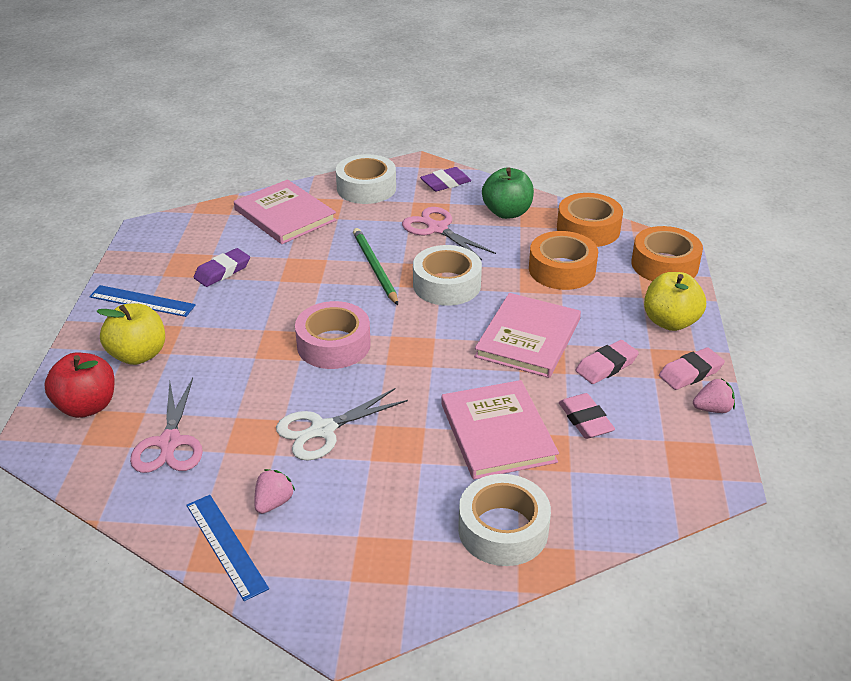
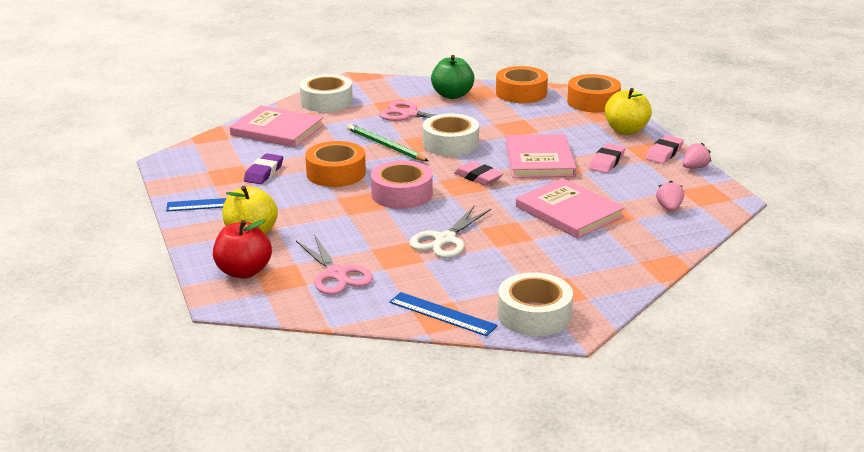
camera: 25 degrees left, 10 degrees down
pink strawberry [254,469,295,514] -> pink strawberry moved to [656,181,684,212]
purple eraser [420,167,471,191] -> none
white tape [458,474,551,566] -> white tape moved to [498,272,573,336]
orange tape [529,231,598,290] -> orange tape moved to [305,141,366,187]
pink eraser [559,393,615,439] -> pink eraser moved to [454,161,504,186]

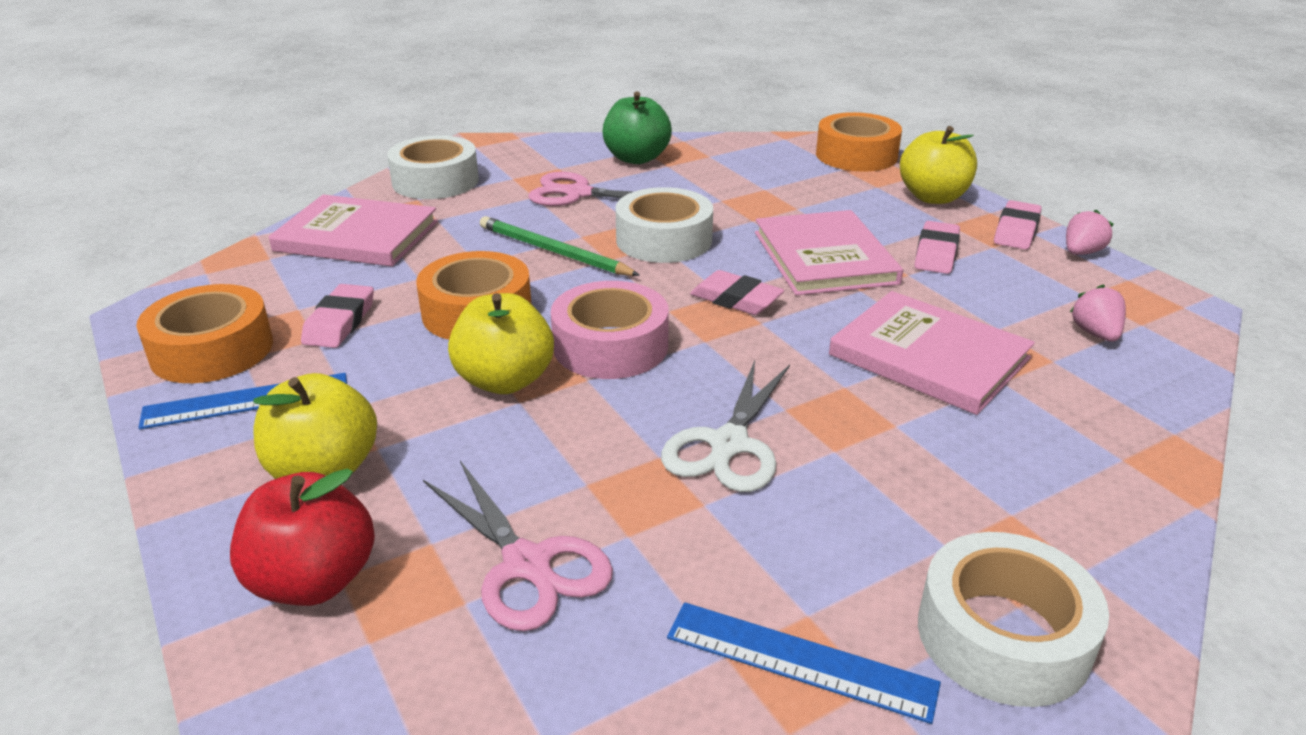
camera: 10 degrees left, 5 degrees up
purple eraser [244,153,283,184] -> pink eraser [301,284,374,348]
orange tape [496,66,548,103] -> orange tape moved to [136,284,273,383]
none -> yellow apple [448,293,554,394]

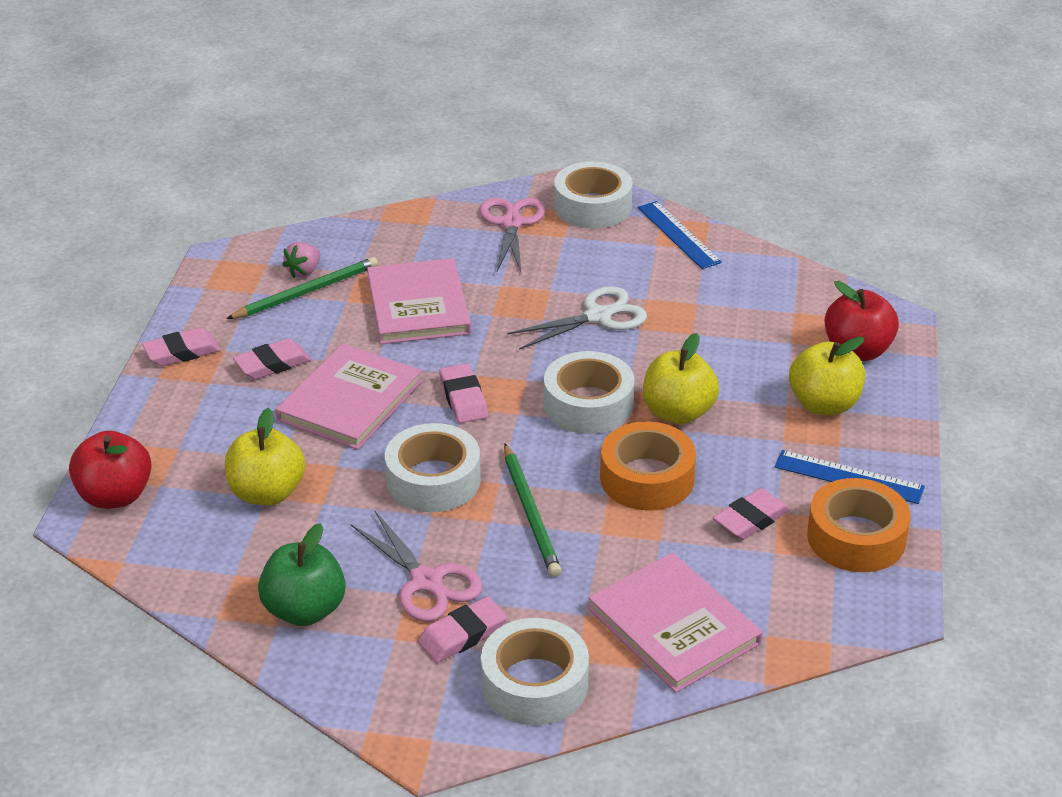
camera: 140 degrees left, 5 degrees up
pink scissors [423,461,613,631] -> pink scissors moved to [479,198,546,272]
pink tape [551,281,669,379] -> white tape [544,351,635,434]
orange tape [816,112,902,171] -> red apple [69,431,152,509]
yellow apple [900,126,977,204] -> yellow apple moved to [225,408,305,505]
pink strawberry [1066,210,1114,255] -> none
none -> green pencil [226,257,378,319]
none -> pink eraser [418,596,507,663]

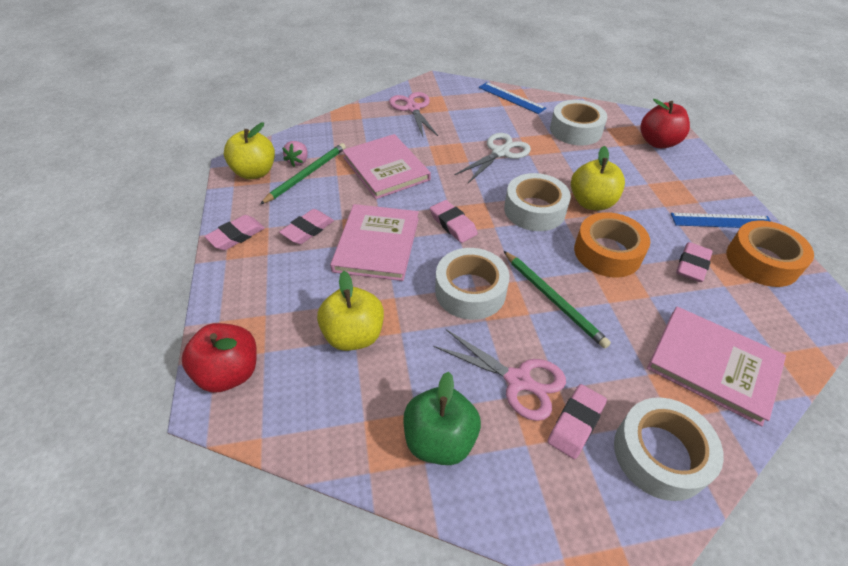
camera: 20 degrees left, 10 degrees up
white tape [554,162,633,228] -> white tape moved to [550,100,607,145]
yellow apple [789,336,866,415] -> yellow apple moved to [224,123,275,179]

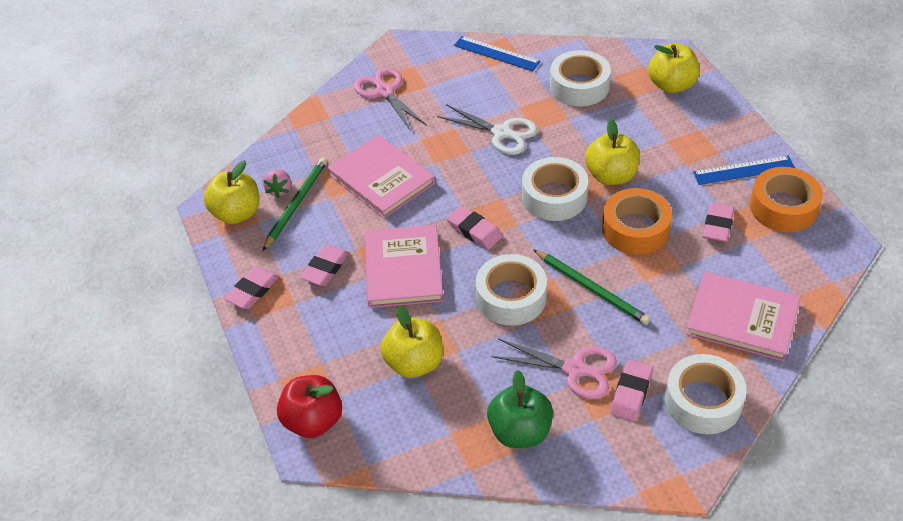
camera: 10 degrees left, 0 degrees up
white scissors [455,133,531,183] -> white scissors turned 90 degrees clockwise [437,104,538,155]
red apple [640,99,690,148] -> yellow apple [648,43,700,93]

